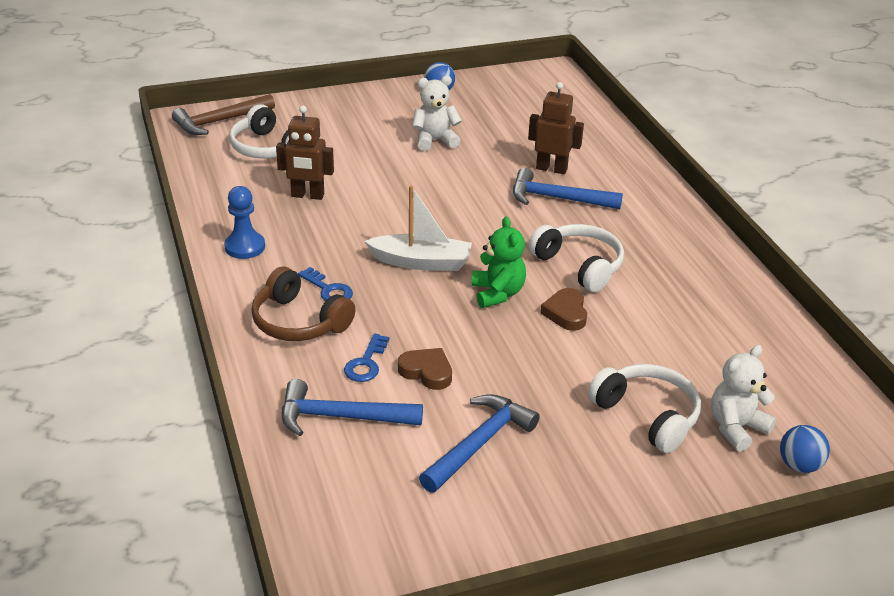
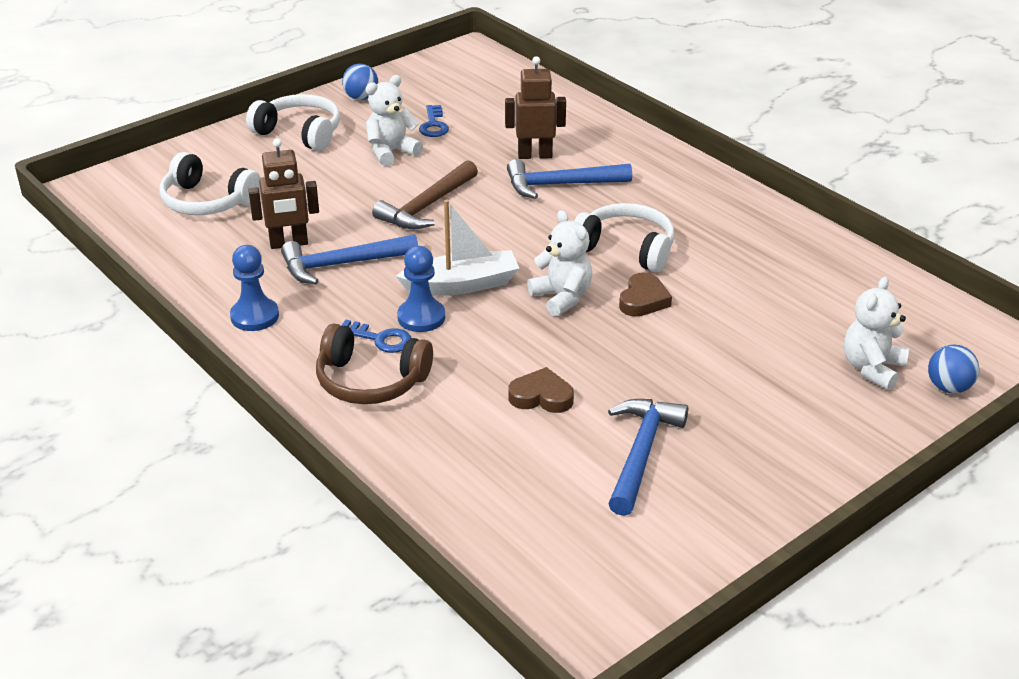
camera: 20 degrees left, 0 degrees up
brown hammer [172,94,275,135] -> brown hammer moved to [372,160,478,229]
blue hammer [282,379,423,436] -> blue hammer moved to [281,234,418,284]
blue key [344,333,390,382] -> blue key moved to [419,105,449,137]
green teddy bear [472,217,526,308] -> white teddy bear [527,210,592,317]
brown heart [540,288,587,331] -> brown heart turned 135 degrees counterclockwise [619,272,672,317]
white headphones [588,364,701,453] -> white headphones moved to [246,94,340,151]
none -> blue pawn [397,246,445,332]

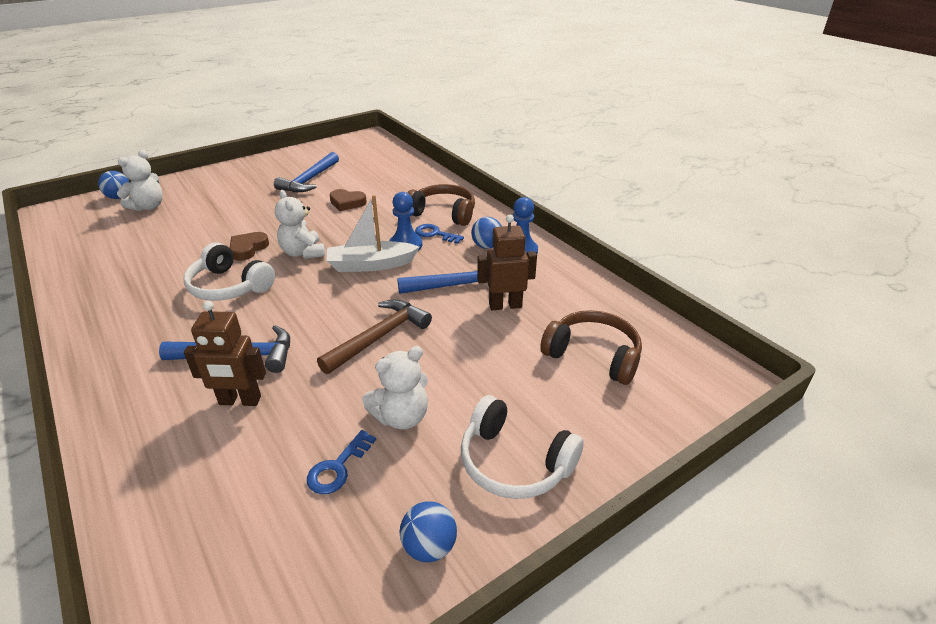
camera: 175 degrees left, 0 degrees up
white headphones [160,152,261,215] -> brown headphones [540,310,642,385]
blue key [419,105,449,137] -> blue key turned 150 degrees counterclockwise [307,430,376,494]
none -> blue ball [471,217,502,249]

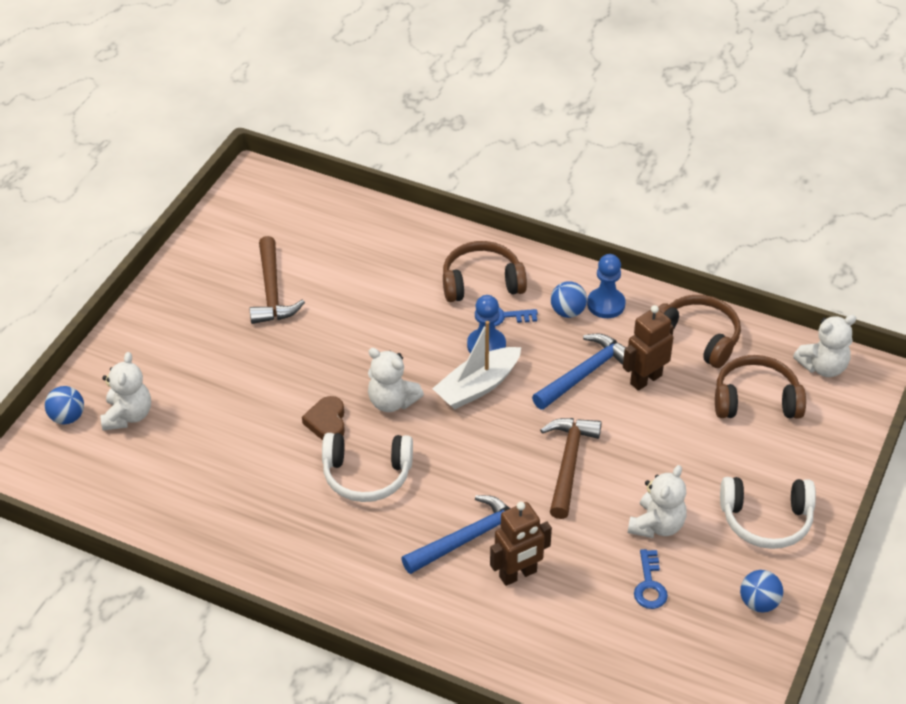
camera: 30 degrees left, 10 degrees up
blue hammer [274,152,339,192] -> brown hammer [250,236,305,324]
brown heart [329,189,367,211] -> none
none -> brown headphones [658,295,741,368]
none -> white teddy bear [793,315,856,377]

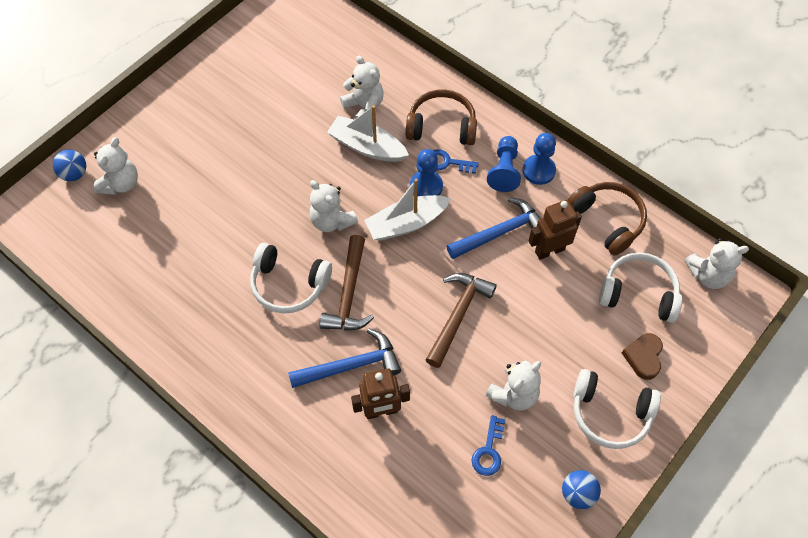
camera: 15 degrees right, 15 degrees up
brown hammer [250,236,305,324] -> brown hammer moved to [320,235,374,330]
brown heart [302,396,345,440] -> brown heart moved to [622,333,663,380]
blue ball [551,281,587,318] -> blue pawn [487,136,521,192]
brown headphones [715,355,806,418] -> white headphones [599,252,682,323]
none -> white boat [327,105,409,162]
none -> white teddy bear [340,56,384,119]

